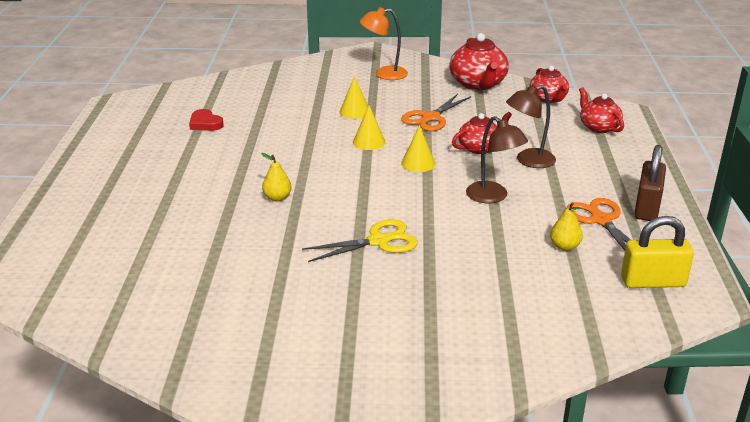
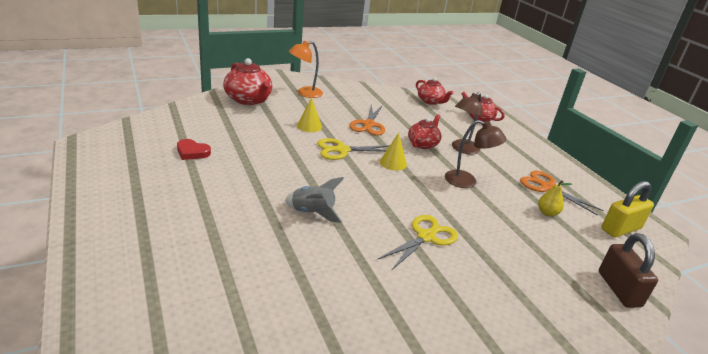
camera: 30 degrees left, 0 degrees up
yellow pear [261,153,292,201] -> grey rocket [285,177,344,223]
yellow cone [353,105,386,150] -> yellow scissors [317,138,390,160]
red teapot [449,33,509,90] -> red teapot moved to [223,58,272,105]
brown padlock [634,145,666,221] -> brown padlock moved to [599,233,658,308]

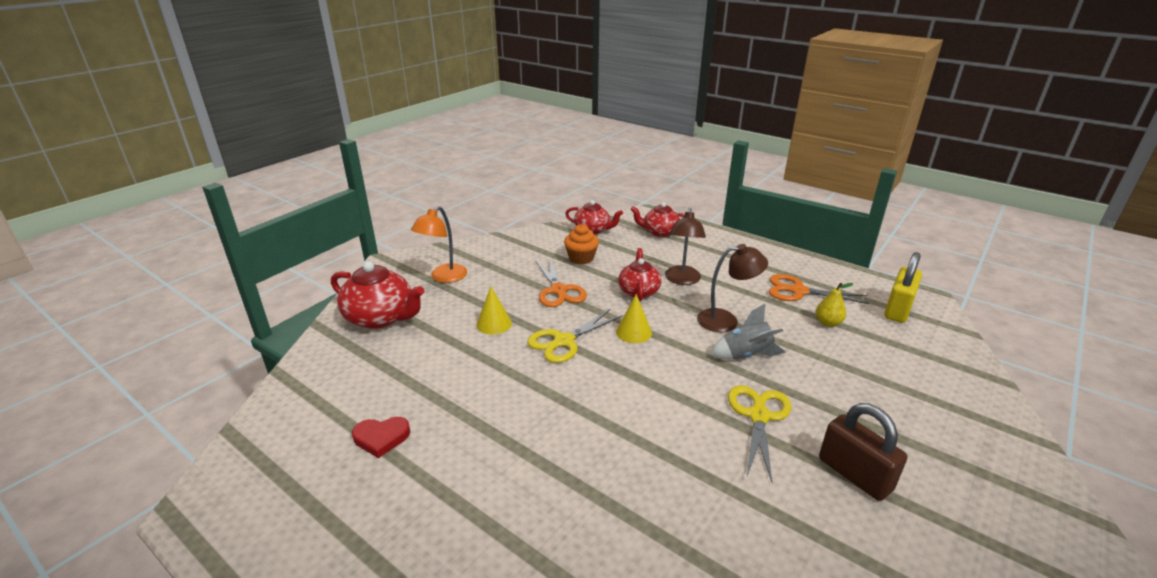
camera: 25 degrees left, 0 degrees up
grey rocket [285,177,344,223] -> grey rocket moved to [710,304,786,360]
brown padlock [599,233,658,308] -> brown padlock moved to [819,403,908,501]
none -> orange cupcake [564,224,599,264]

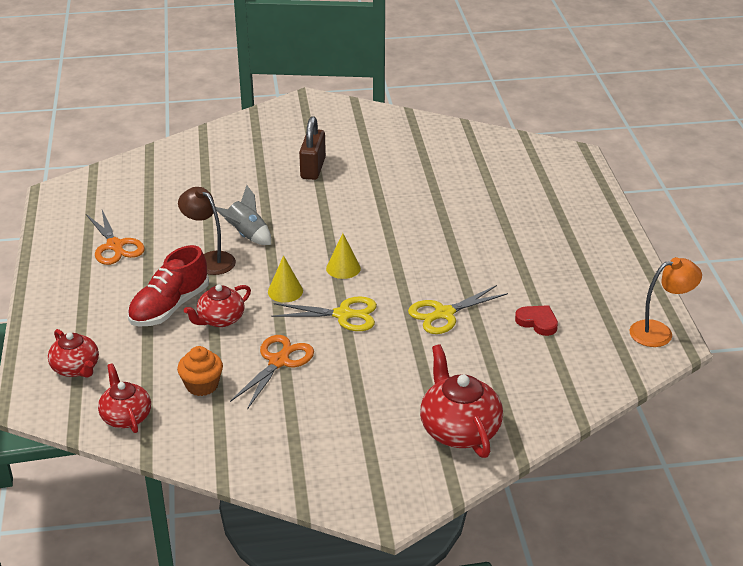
camera: 135 degrees left, 5 degrees up
orange lamp [411,206,467,283] -> orange lamp moved to [630,257,702,347]
yellow cone [476,286,512,334] -> yellow cone moved to [326,233,361,279]
brown lamp [665,208,706,285] -> red shoe [128,245,209,327]
yellow scissors [728,385,792,482] -> yellow scissors moved to [408,285,508,334]
yellow pear [816,283,854,327] -> none
yellow padlock [884,252,922,323] -> none

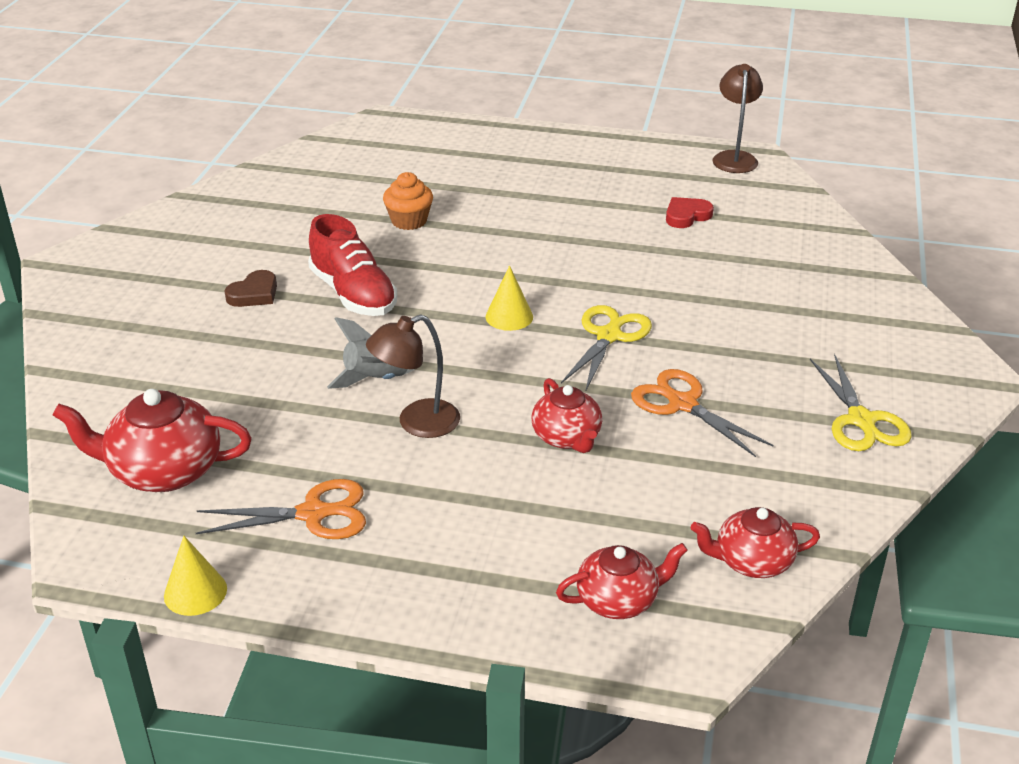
camera: 70 degrees left, 0 degrees up
red shoe [128,245,209,327] -> red shoe moved to [308,214,397,316]
orange cupcake [177,346,223,396] -> orange cupcake moved to [383,172,433,230]
yellow cone [268,255,303,302] -> yellow cone moved to [164,536,227,616]
brown padlock [299,116,326,180] -> brown heart [224,270,277,307]
yellow scissors [408,285,508,334] -> yellow scissors moved to [810,354,912,451]
red teapot [420,344,503,458] -> red teapot moved to [53,389,252,492]
orange lamp [630,257,702,347] -> brown lamp [712,64,763,173]

